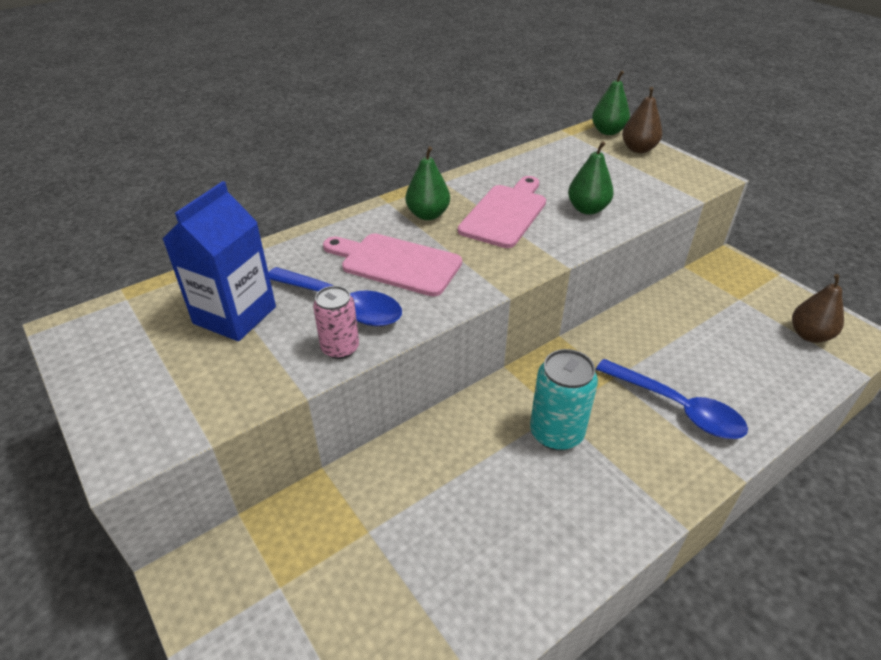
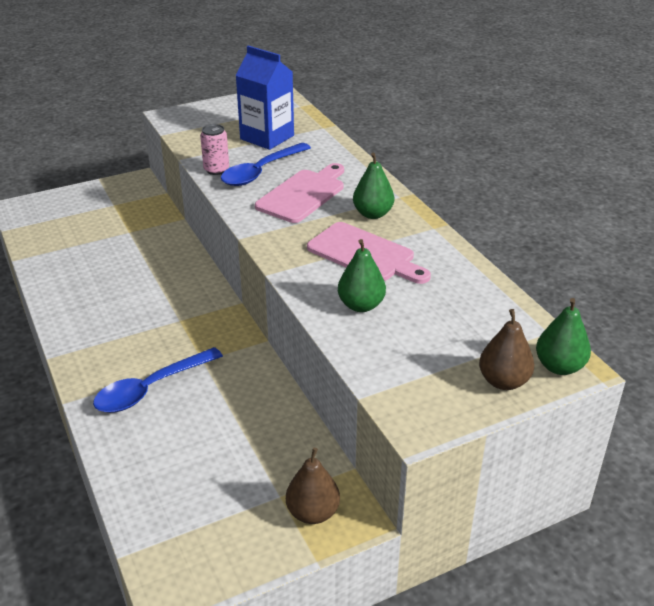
camera: 100 degrees right, 5 degrees down
turquoise can [530,349,598,450] -> none
brown pear [792,274,844,343] -> brown pear moved to [286,448,340,524]

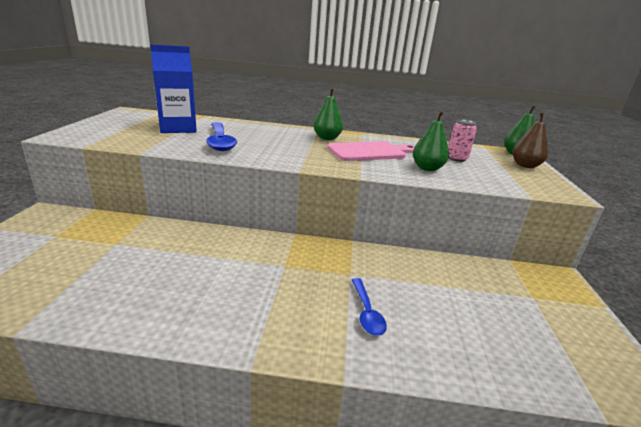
camera: 60 degrees left, 10 degrees down
blue spoon [93,347,223,413] -> blue spoon [352,278,387,336], size x0.61
pink can [200,124,229,175] -> pink can moved to [448,119,477,162]
pink cutting board [255,163,344,223] -> none
brown pear [286,448,340,524] -> none

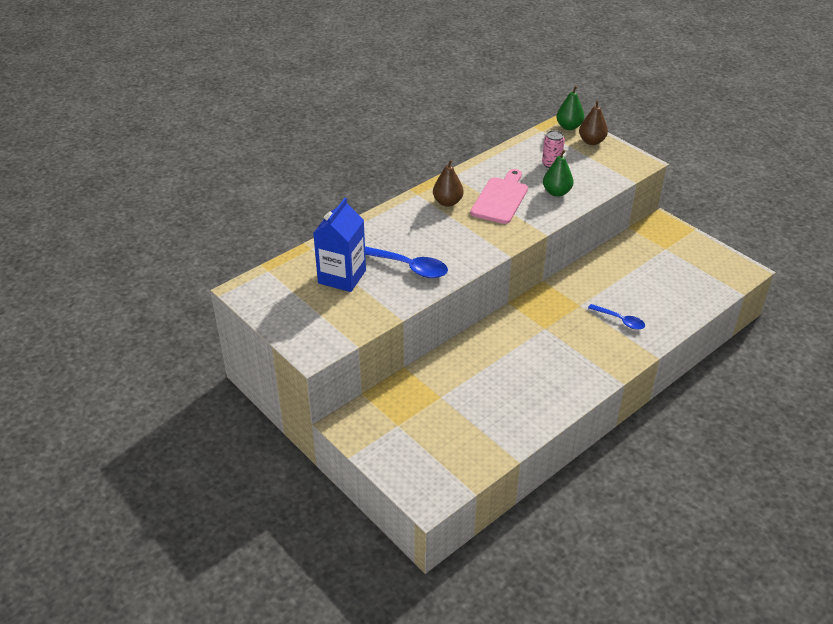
camera: 45 degrees left, 15 degrees up
green pear [314,88,343,140] -> brown pear [433,159,463,207]

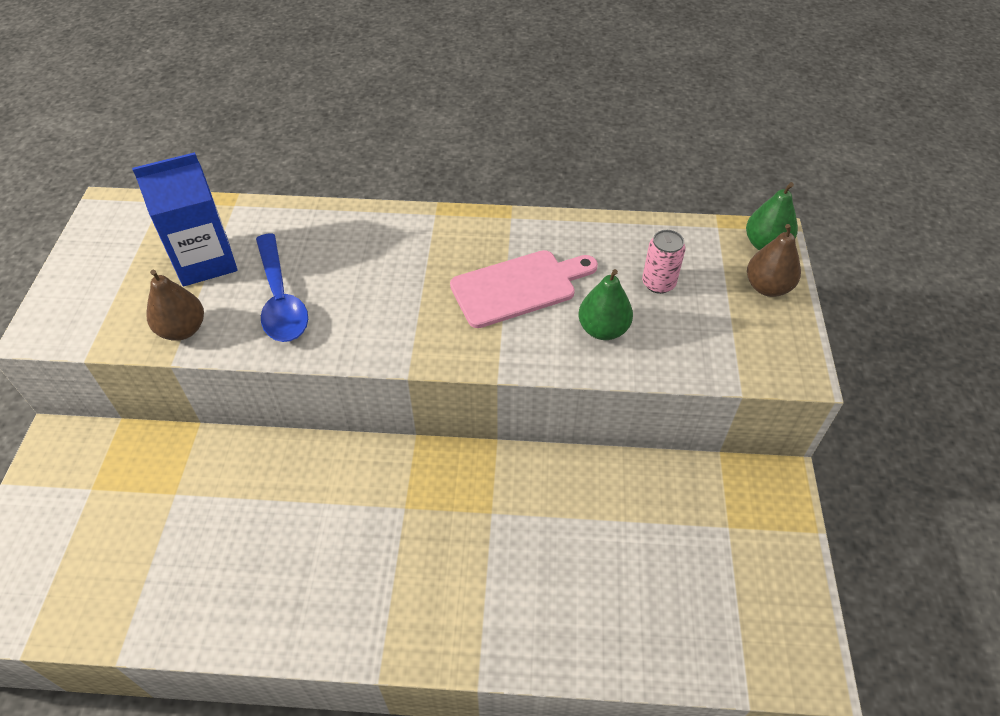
camera: 45 degrees right, 10 degrees up
brown pear [433,159,463,207] -> brown pear moved to [146,270,204,340]
blue spoon [588,304,645,330] -> none

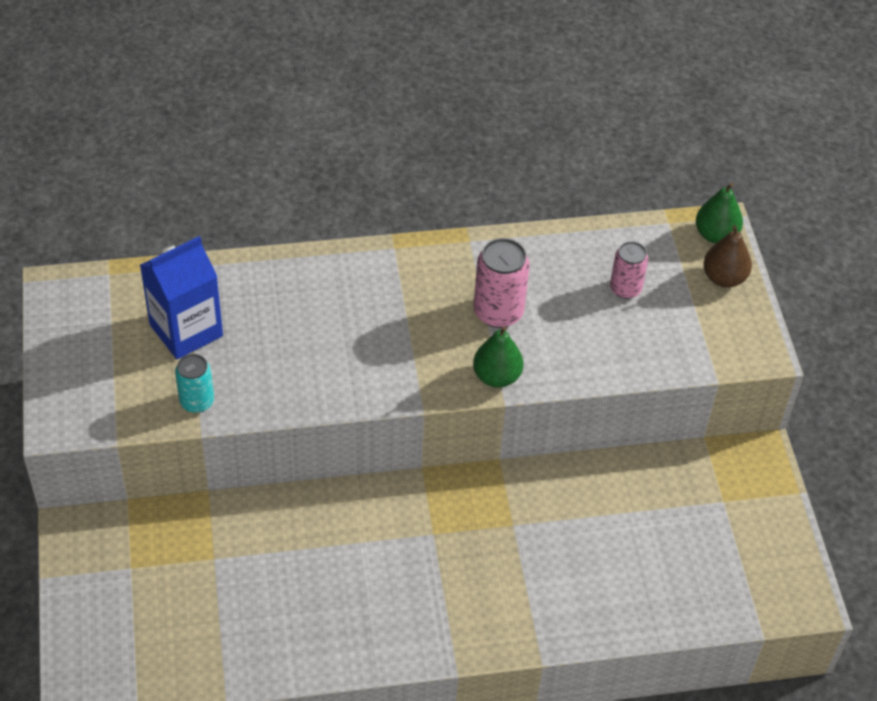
camera: 15 degrees left, 0 degrees up
brown pear [146,270,204,340] -> turquoise can [175,354,214,413]
blue spoon [256,234,308,342] -> none
pink cutting board [450,250,598,328] -> pink can [474,238,530,328]
green pear [579,269,633,340] -> green pear moved to [473,326,524,388]

